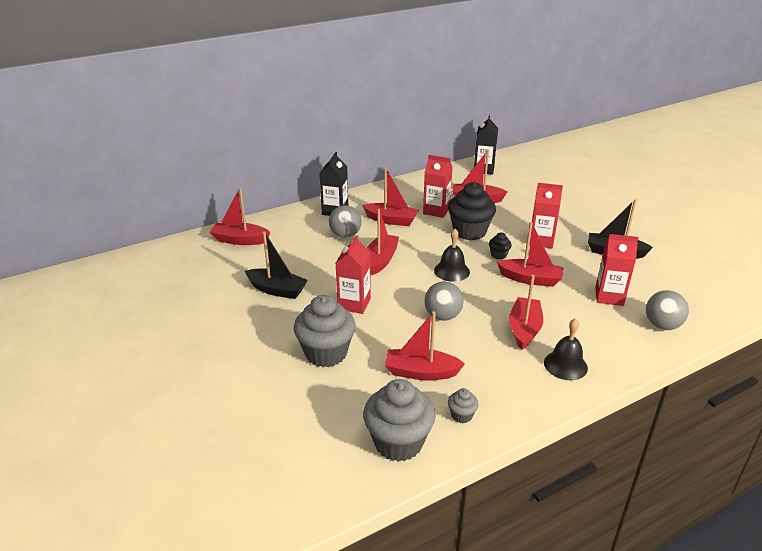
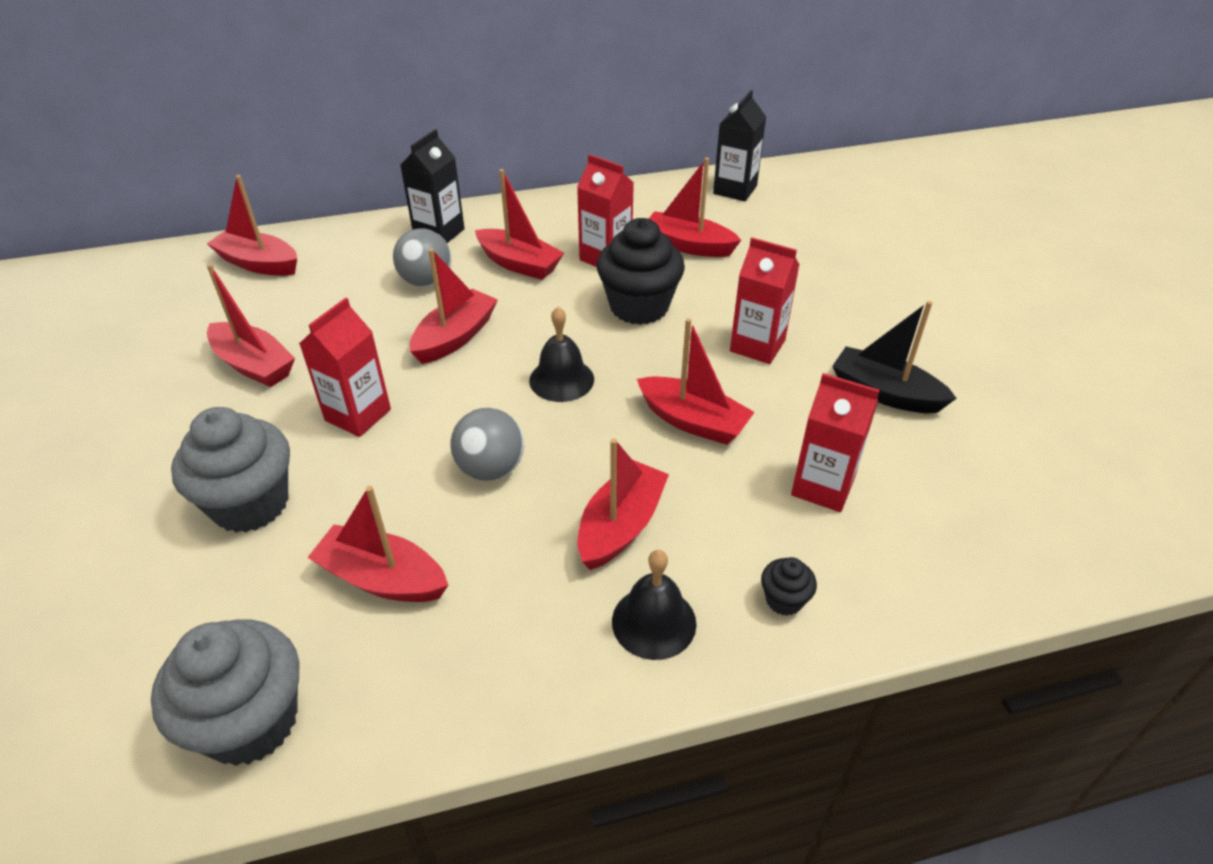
camera: 15 degrees right, 10 degrees up
black boat [245,231,308,299] -> red boat [207,264,295,387]
grey cupcake [448,388,479,423] -> none
black cupcake [489,232,512,259] -> black cupcake moved to [761,557,817,616]
grey ball [646,290,689,330] -> none

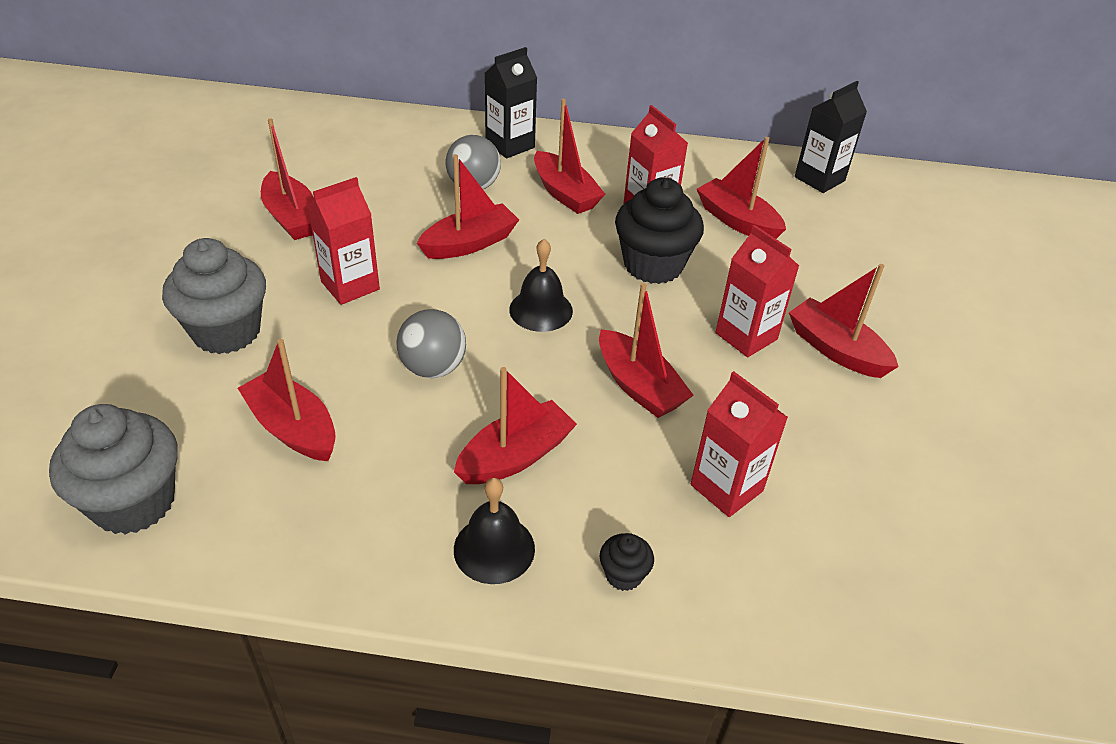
camera: 20 degrees right, 0 degrees up
red boat [207,175,297,276] -> red boat moved to [789,264,899,378]
black boat [832,301,957,413] -> none

